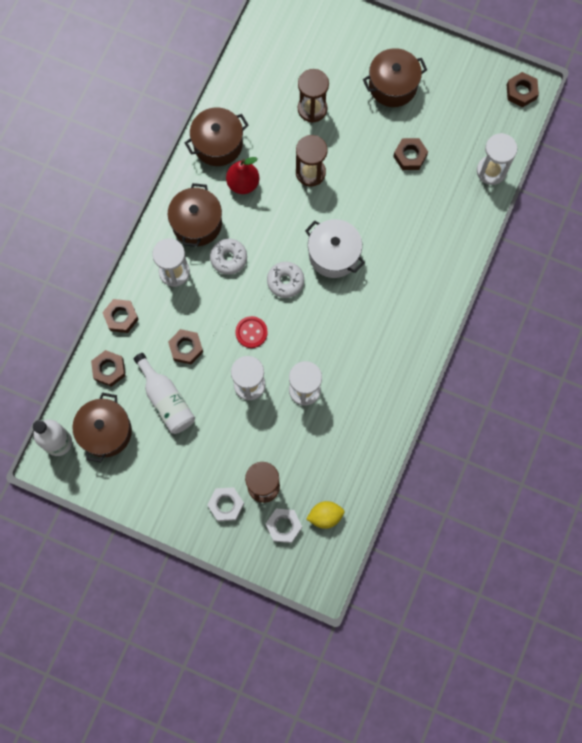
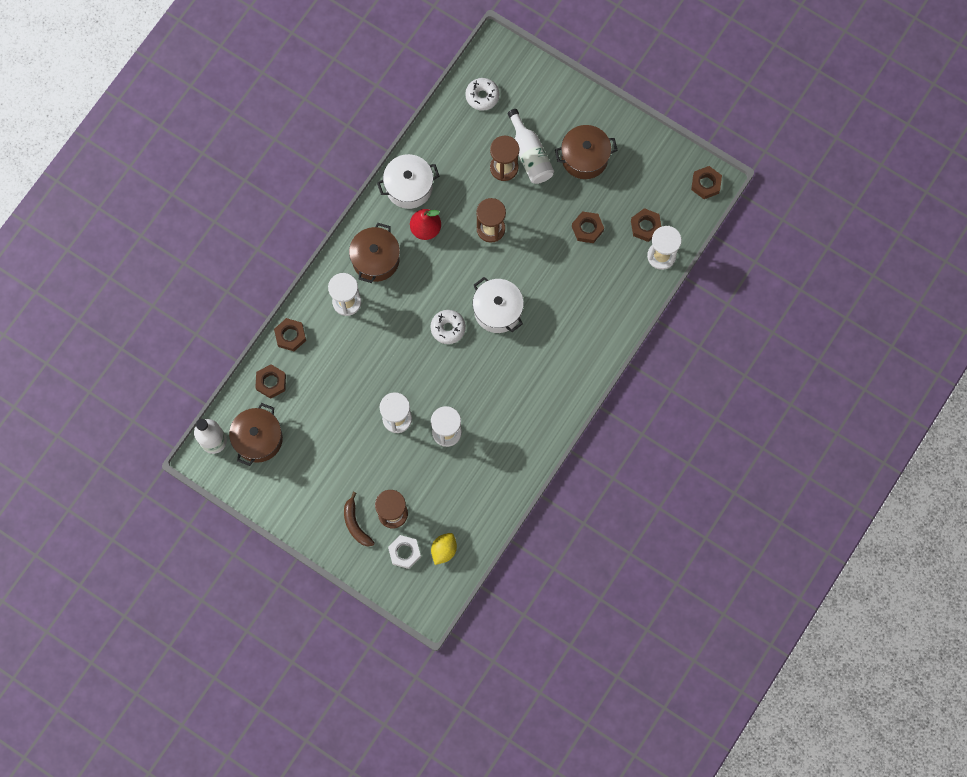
camera: 10 degrees right, 0 degrees up
white bottle [134,353,195,434] -> white bottle moved to [508,109,554,184]
brown nut [168,329,203,364] -> brown nut moved to [631,208,661,242]
brown pot [185,108,249,166] -> white pot [377,154,439,209]
white nut [207,487,244,521] -> brown banana [344,492,375,546]
white donut [210,239,247,275] -> white donut moved to [465,78,500,111]
red button [235,316,268,348] -> none
yellow lemon [306,501,344,529] -> yellow lemon turned 60 degrees counterclockwise [431,533,457,565]

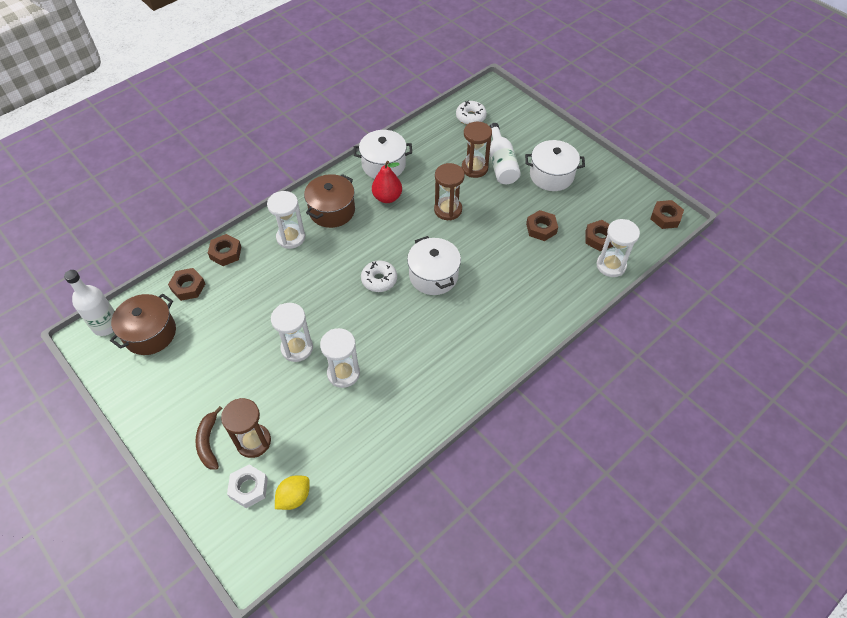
camera: 15 degrees right, 20 degrees down
brown pot [555,125,617,179] -> white pot [525,140,585,191]

